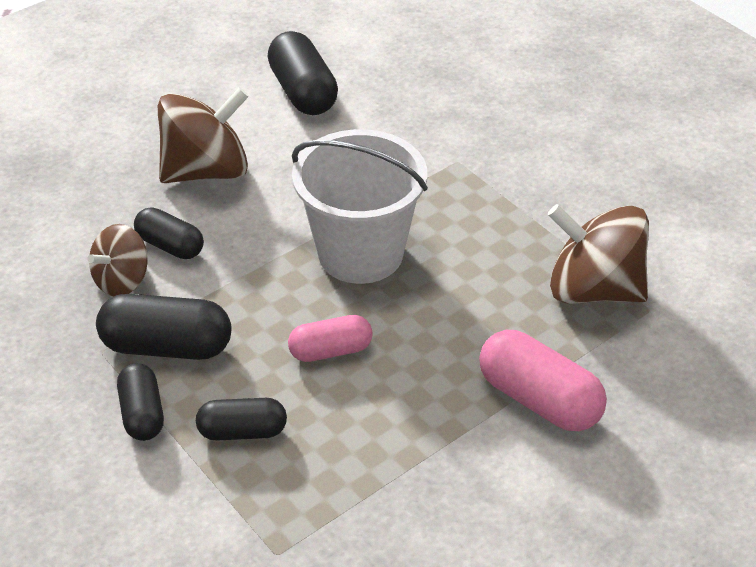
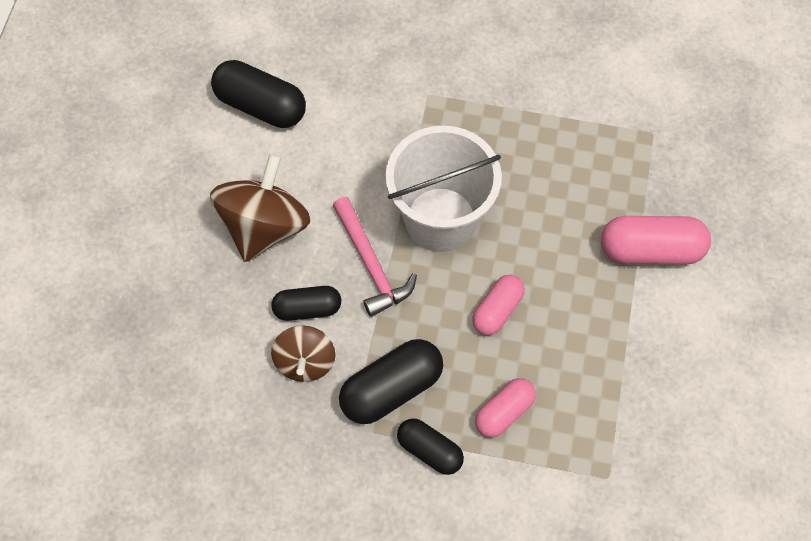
camera: 40 degrees left, 20 degrees up
black capsule [196,398,287,441] -> pink capsule [475,378,536,438]
brown spinning top [548,204,649,304] -> none
none -> pink hammer [333,197,417,317]

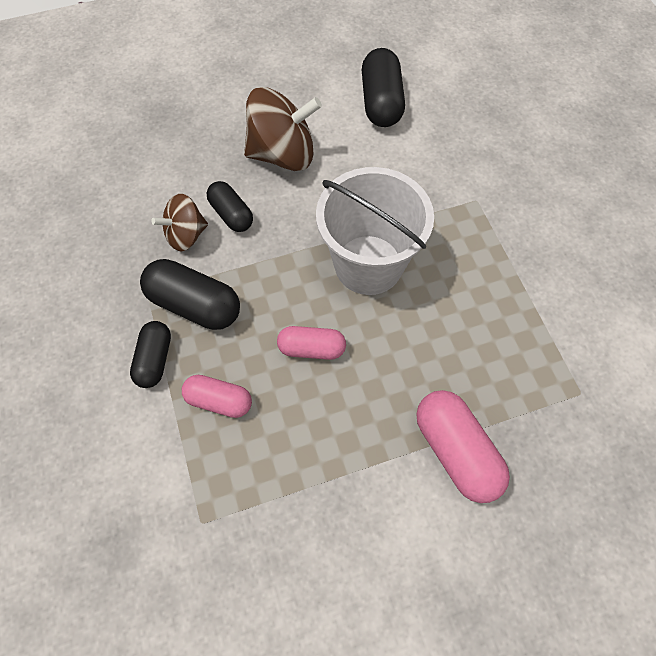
camera: 60 degrees right, 0 degrees up
pink hammer [333,197,417,317] -> none

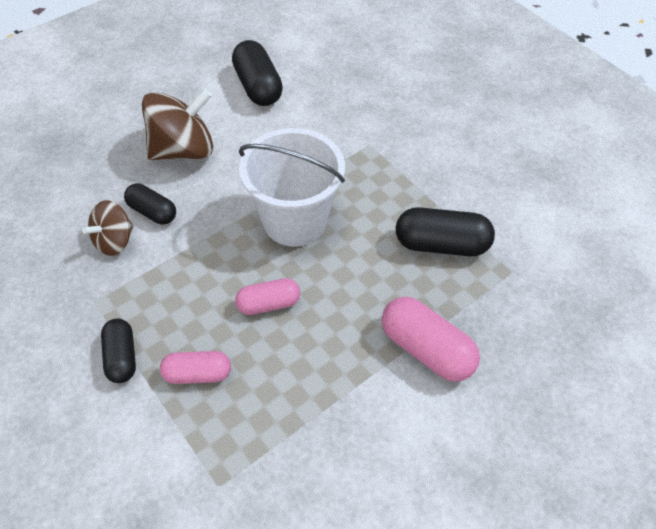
camera: 20 degrees left, 10 degrees down
black capsule [140,259,240,330] -> black capsule moved to [396,207,495,256]

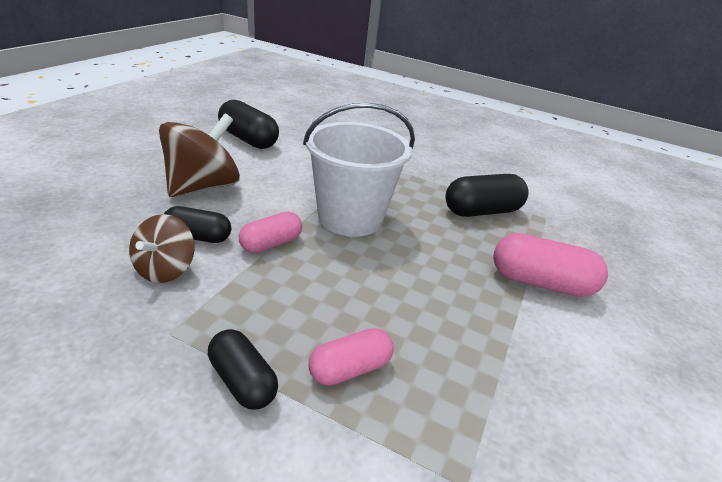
camera: 30 degrees left, 20 degrees down
pink capsule [235,278,300,315] -> pink capsule moved to [239,212,302,253]

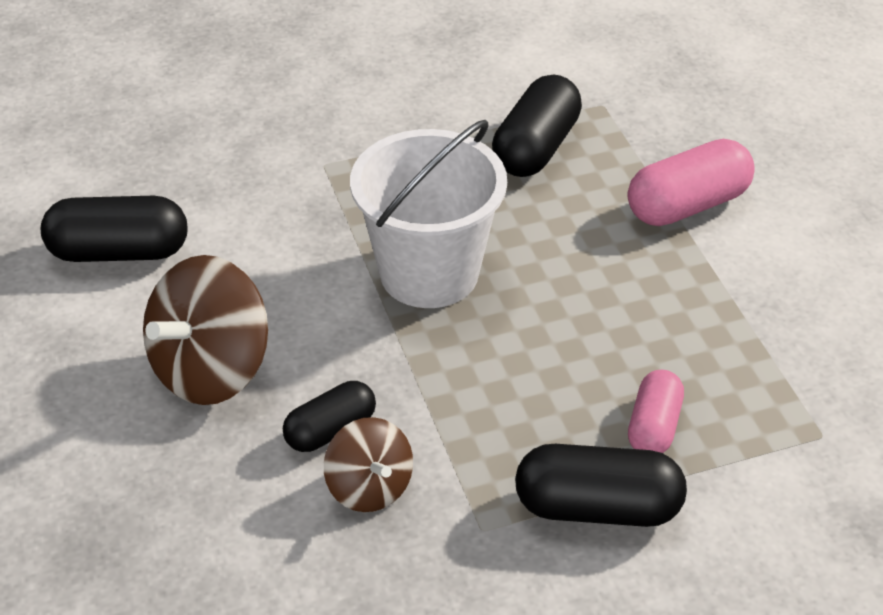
camera: 40 degrees left, 10 degrees up
brown spinning top [159,114,240,197] -> brown spinning top turned 135 degrees counterclockwise [143,255,268,405]
black capsule [208,329,278,410] -> black capsule [515,444,687,527], size x1.58
pink capsule [239,212,302,253] -> none

